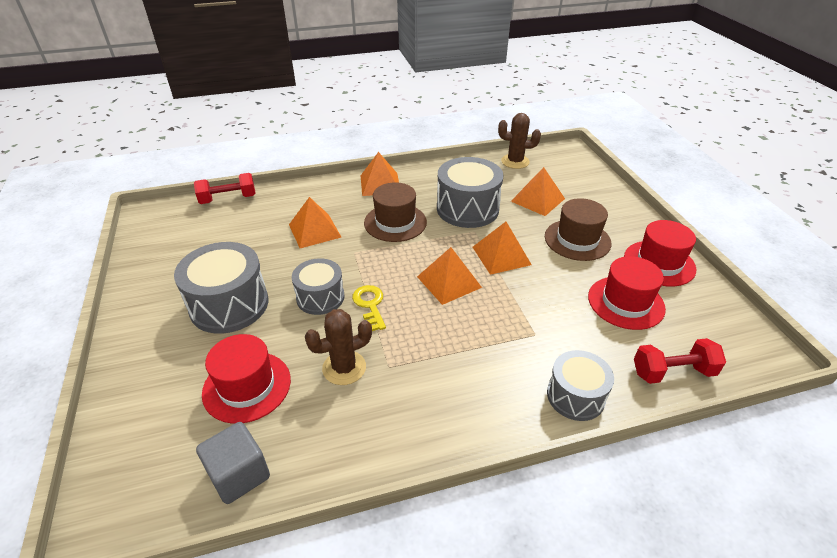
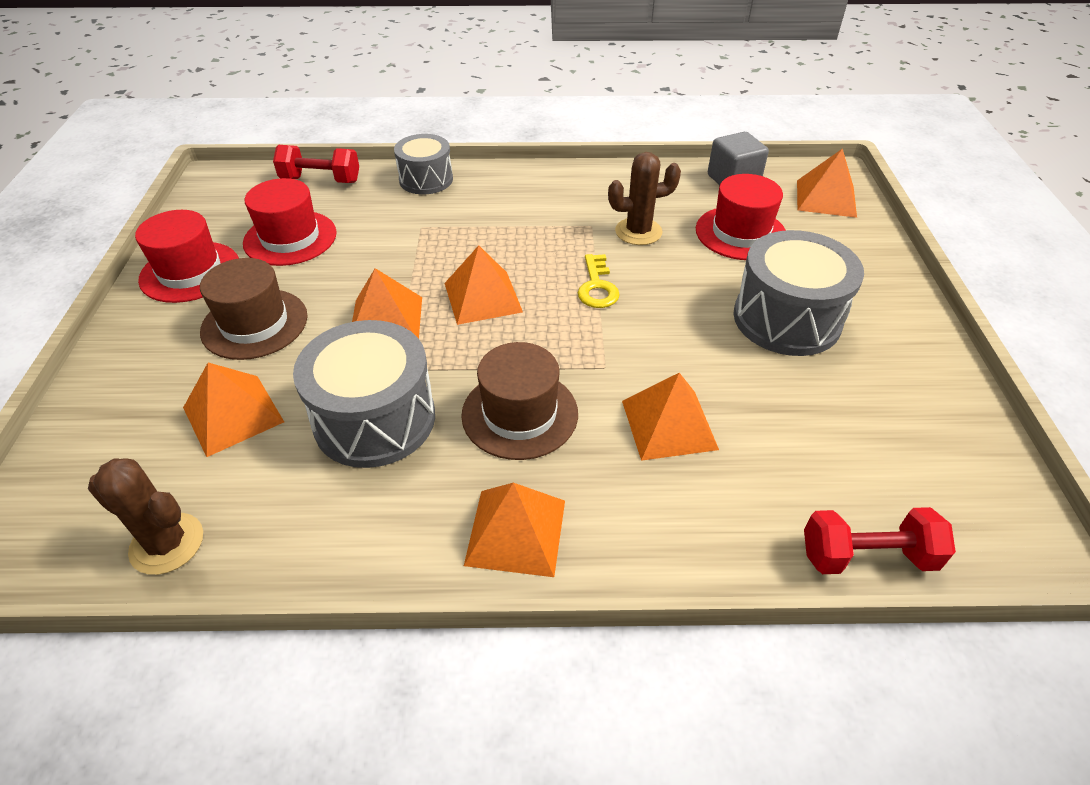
camera: 165 degrees left, 5 degrees up
grey drum [292,258,345,315] -> none
none -> orange pyramid [797,148,857,218]

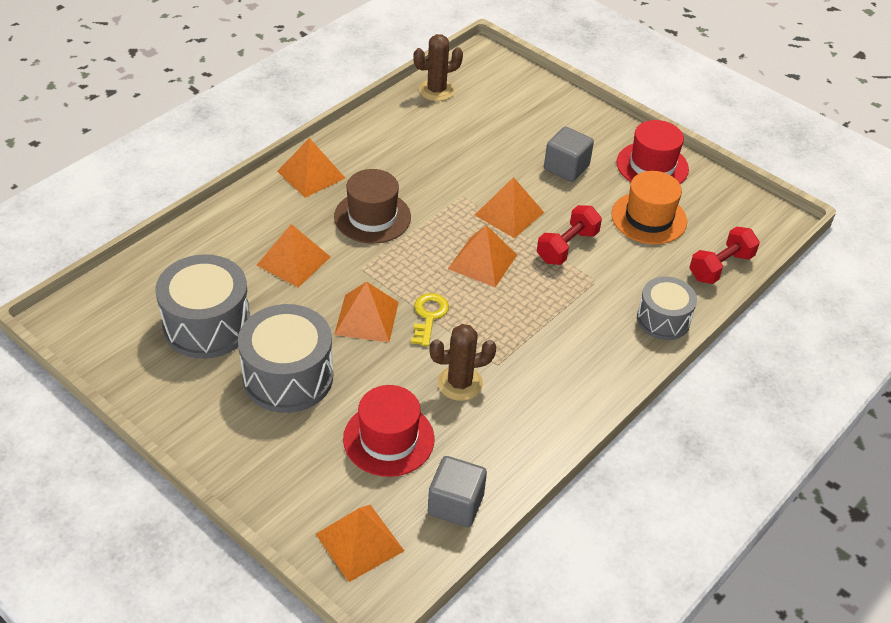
camera: 130 degrees right, 0 degrees up
orange pyramid [183,362,284,457] -> orange pyramid moved to [334,282,399,342]
brown hat [200,258,307,360] -> grey cube [544,127,594,182]
red hat [243,178,337,266] -> orange hat [611,171,687,244]
grey drum [293,320,435,468] -> grey drum moved to [156,254,251,359]
yellow key [578,254,620,308] -> yellow key turned 60 degrees clockwise [411,293,449,347]
brown cactus [608,152,681,245] -> brown cactus turned 45 degrees clockwise [429,324,496,401]
red dumbbell [804,507,956,574] -> red dumbbell moved to [537,205,602,265]

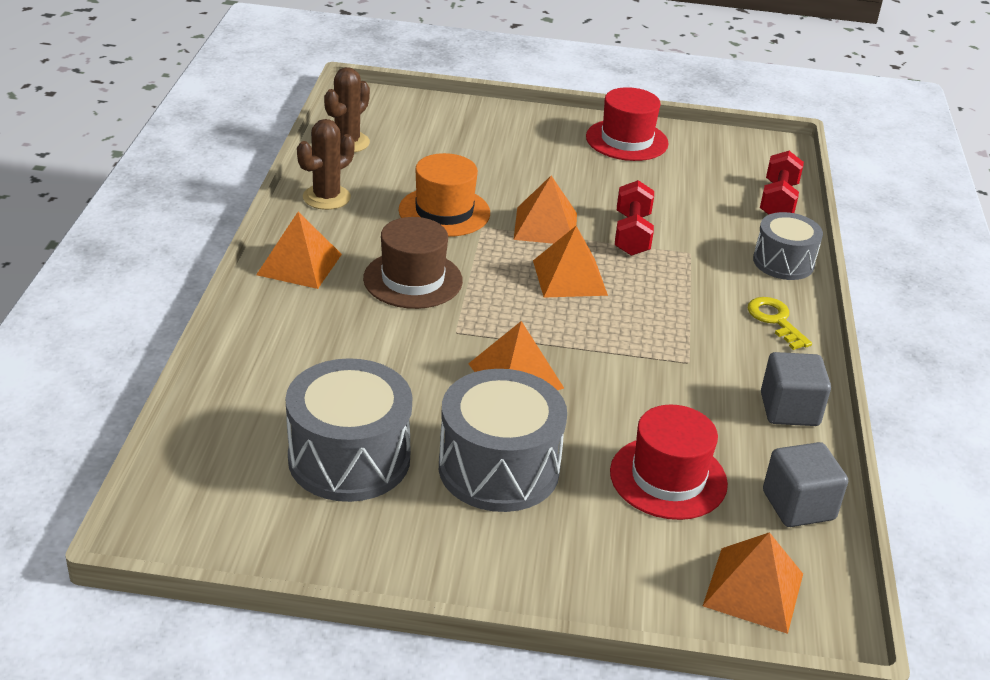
camera: 35 degrees left, 10 degrees down
orange pyramid [257,224,331,288] -> none
yellow key [411,293,449,347] -> yellow key moved to [748,297,812,350]
brown cactus [429,324,496,401] -> brown cactus moved to [297,119,355,210]
grey cube [544,127,594,182] -> grey cube moved to [761,352,831,426]
orange hat [611,171,687,244] -> orange hat moved to [399,153,490,237]

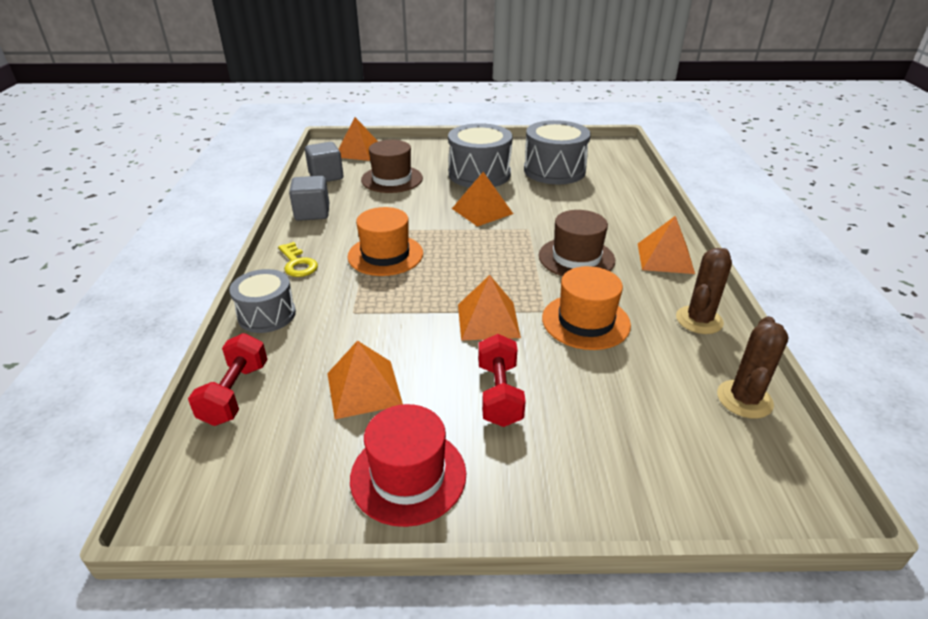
camera: 175 degrees right, 0 degrees up
orange pyramid [533,226,608,298] -> orange pyramid moved to [327,340,403,419]
red hat [610,404,728,520] -> brown hat [361,140,423,193]
red dumbbell [615,180,654,256] -> red dumbbell moved to [478,334,526,427]
none -> orange hat [347,207,423,276]

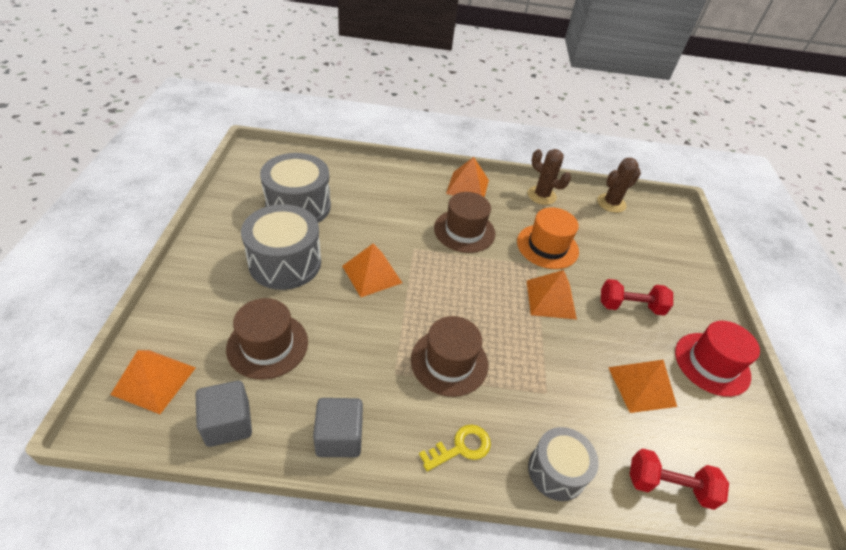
camera: 90 degrees left, 10 degrees up
orange hat [347,207,423,276] -> brown hat [411,316,488,397]
brown cactus [717,316,789,419] -> brown cactus turned 60 degrees counterclockwise [597,158,641,213]

